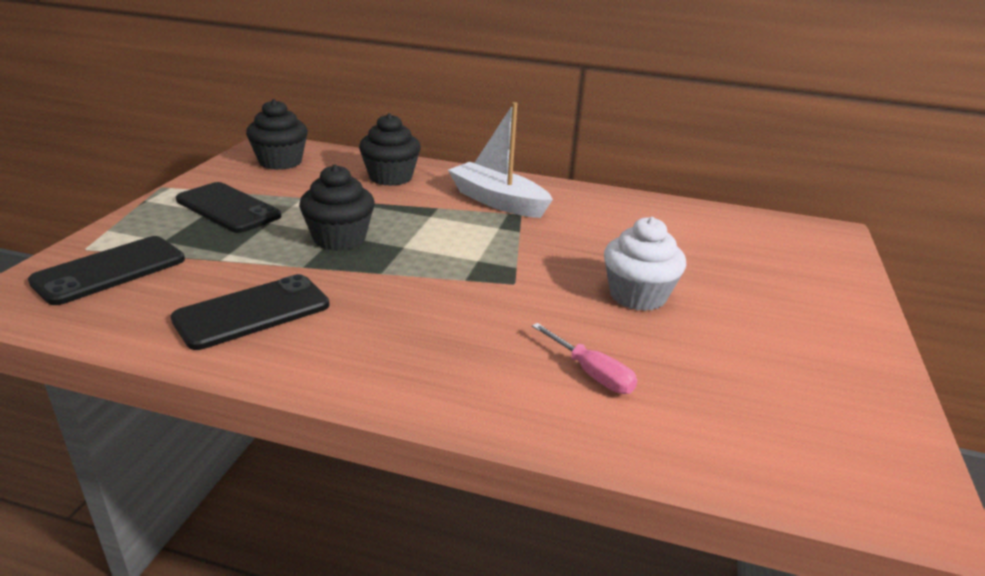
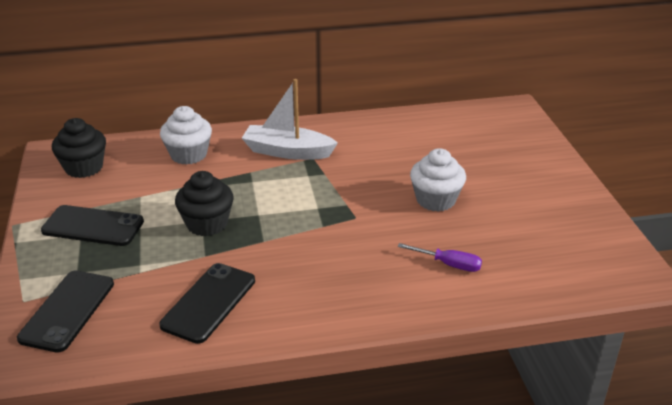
camera: 25 degrees left, 5 degrees up
black cupcake [359,113,421,186] -> white cupcake [160,106,212,165]
pink screwdriver [532,323,637,394] -> purple screwdriver [398,243,482,272]

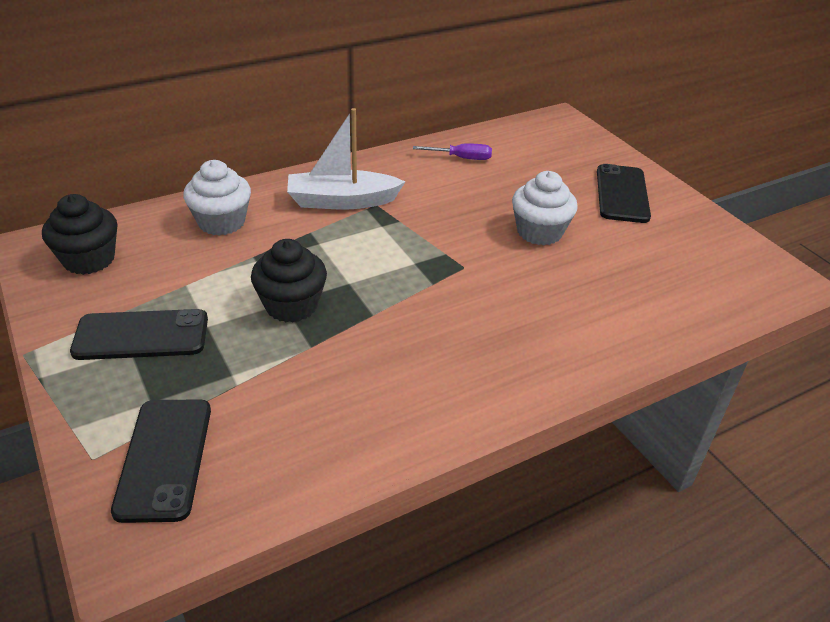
camera: 20 degrees left, 5 degrees up
black phone [159,263,255,344] -> black phone moved to [597,164,651,223]
purple screwdriver [398,243,482,272] -> purple screwdriver moved to [413,144,492,160]

